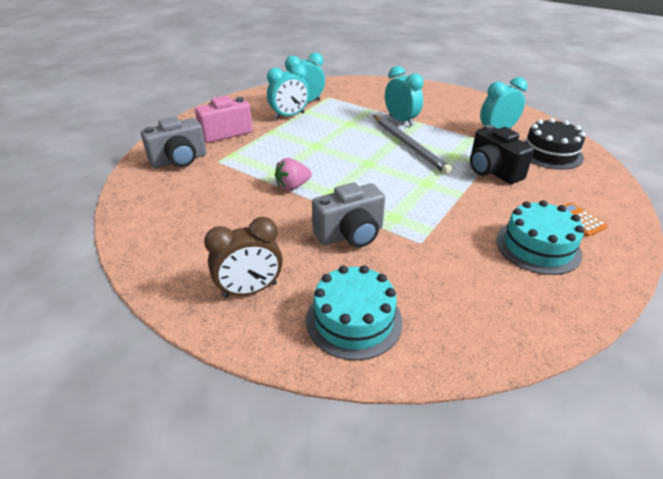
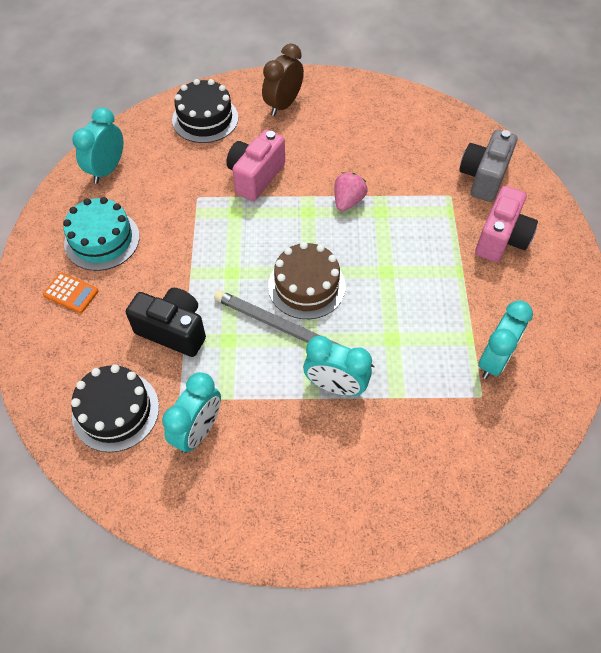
camera: 145 degrees right, 20 degrees up
turquoise clock [267,63,309,119] -> turquoise clock moved to [72,107,123,184]
turquoise cake [306,265,403,360] -> black cake [172,79,239,143]
grey camera [312,183,385,248] -> pink camera [226,130,285,201]
none -> brown cake [268,242,346,319]

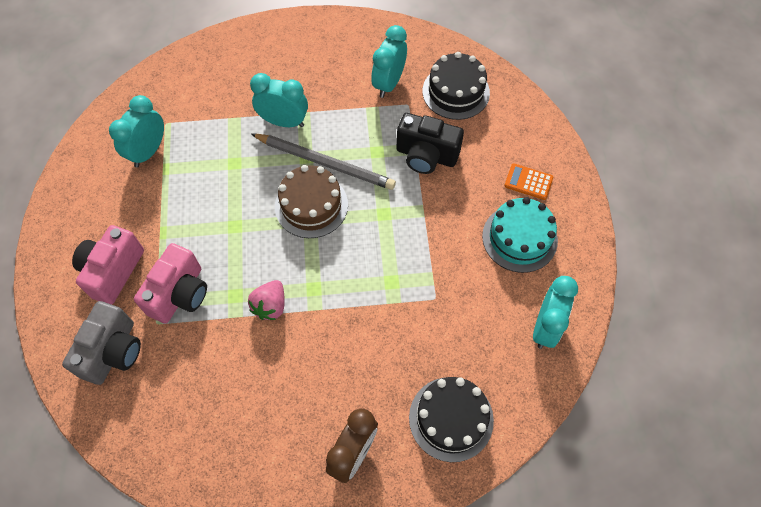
camera: 175 degrees right, 5 degrees up
pink camera [226,130,285,201] -> pink camera moved to [134,243,207,324]

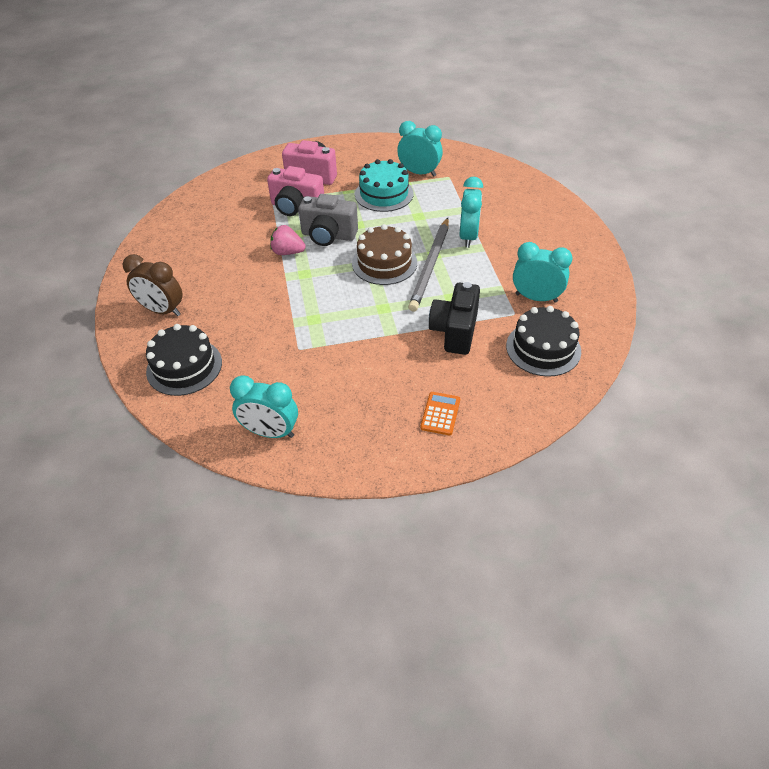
camera: 85 degrees right, 15 degrees down
grey camera [62,301,141,385] -> grey camera moved to [298,194,358,246]
turquoise cake [482,197,558,273] -> turquoise cake moved to [355,159,414,212]

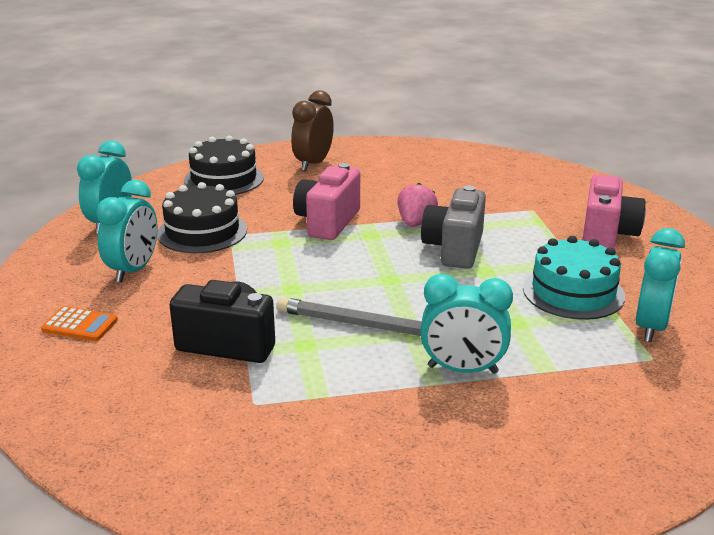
camera: 90 degrees right, 20 degrees down
pink camera [267,166,324,216] -> pink camera moved to [293,163,360,240]
brown cake [352,224,417,285] -> none
black cake [506,306,581,377] -> black cake moved to [157,182,247,253]
turquoise clock [513,242,572,303] -> turquoise clock moved to [96,180,158,283]

